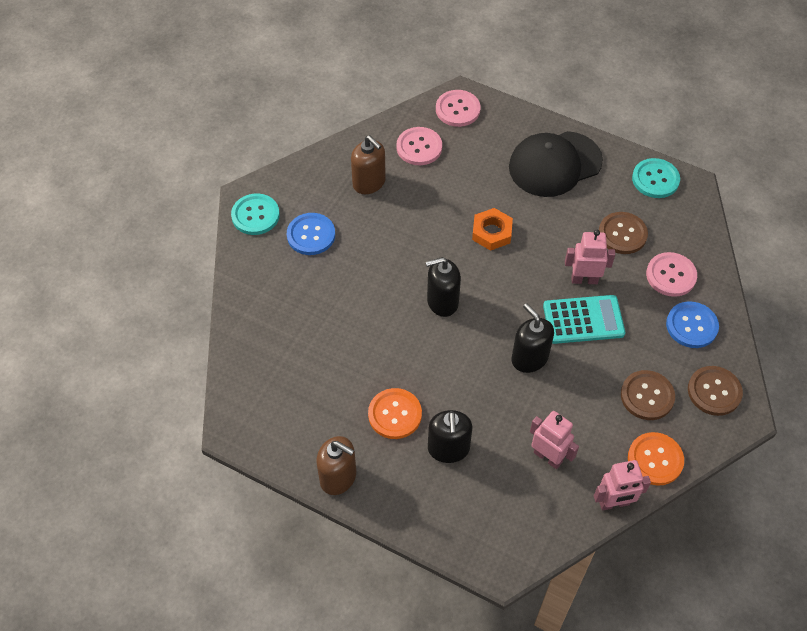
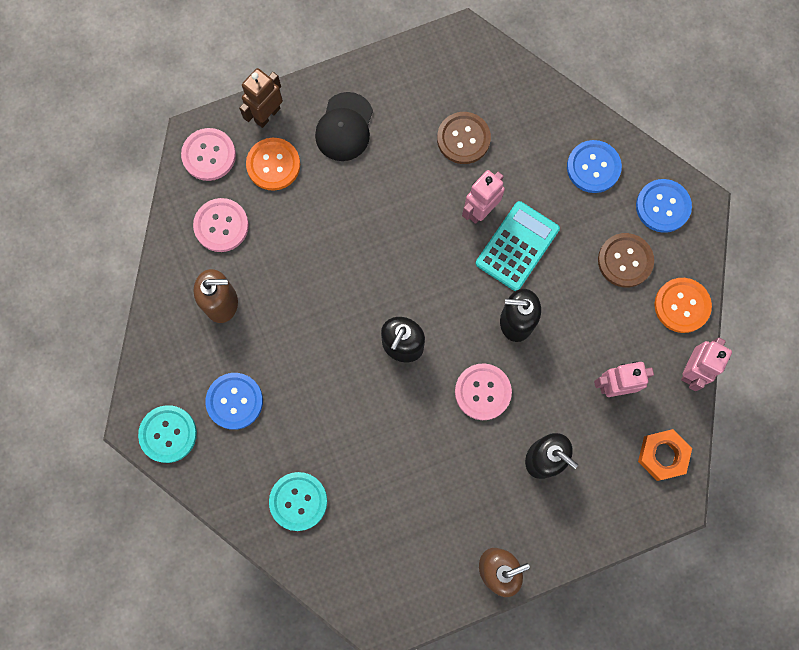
camera: 50 degrees left, 20 degrees up
orange button [368,388,422,439] -> orange button moved to [246,138,300,191]
orange nut [472,208,513,251] -> orange nut moved to [638,429,692,481]
black cap [509,131,603,197] -> black cap [315,92,373,161], size x0.66
turquoise button [632,158,680,198] -> turquoise button moved to [269,472,327,531]
pink button [646,252,697,297] -> pink button moved to [455,363,512,420]
brown button [688,366,743,416] -> blue button [636,179,692,233]
none -> brown robot [239,68,283,128]

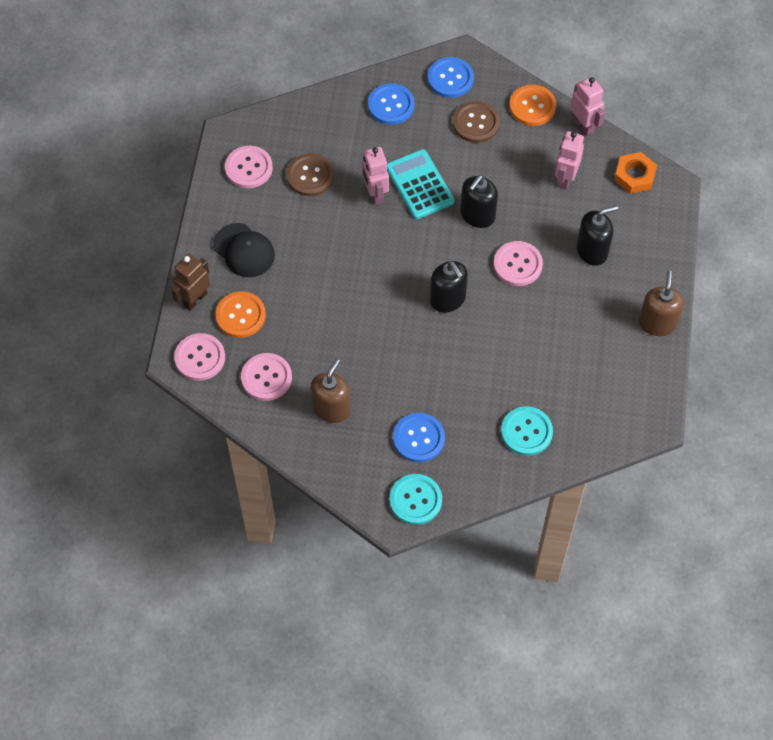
camera: 60 degrees left, 15 degrees down
brown robot [239,68,283,128] -> brown robot turned 60 degrees clockwise [171,254,210,311]
none -> pink button [225,146,273,188]

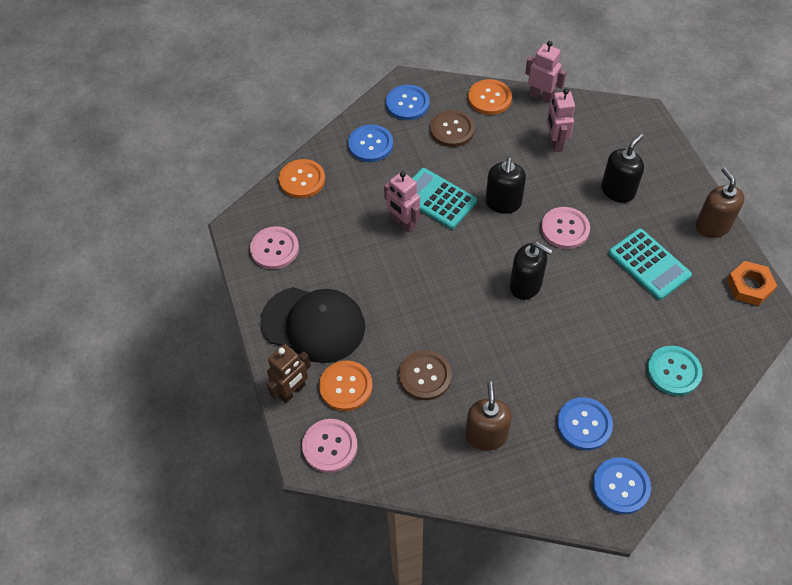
camera: 25 degrees left, 5 degrees down
brown robot [171,254,210,311] -> brown robot turned 150 degrees counterclockwise [267,344,311,403]
black cap [213,223,275,277] -> black cap [261,287,365,363], size x1.52
pink button [241,353,292,401] -> none
brown button [286,153,334,196] -> brown button moved to [399,350,452,400]
turquoise button [389,474,442,525] -> blue button [592,457,651,514]
orange nut [614,152,657,194] -> orange nut moved to [727,261,777,306]
none -> orange button [279,159,325,199]
none -> turquoise calculator [608,229,692,300]

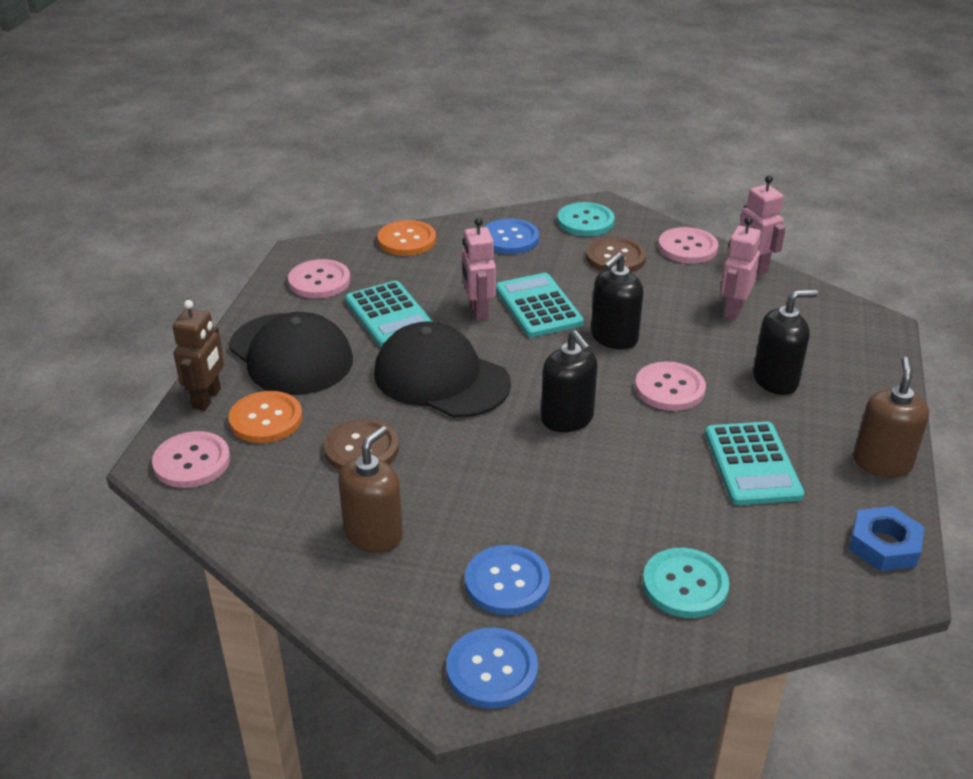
camera: 30 degrees right, 20 degrees down
brown robot [267,344,311,403] -> brown robot turned 60 degrees counterclockwise [172,300,224,411]
blue button [386,85,430,120] -> turquoise button [557,202,615,236]
orange button [468,79,512,115] -> pink button [658,227,718,263]
orange nut [727,261,777,306] -> blue nut [849,506,924,571]
none -> turquoise calculator [345,281,433,347]
none -> black cap [374,321,511,418]

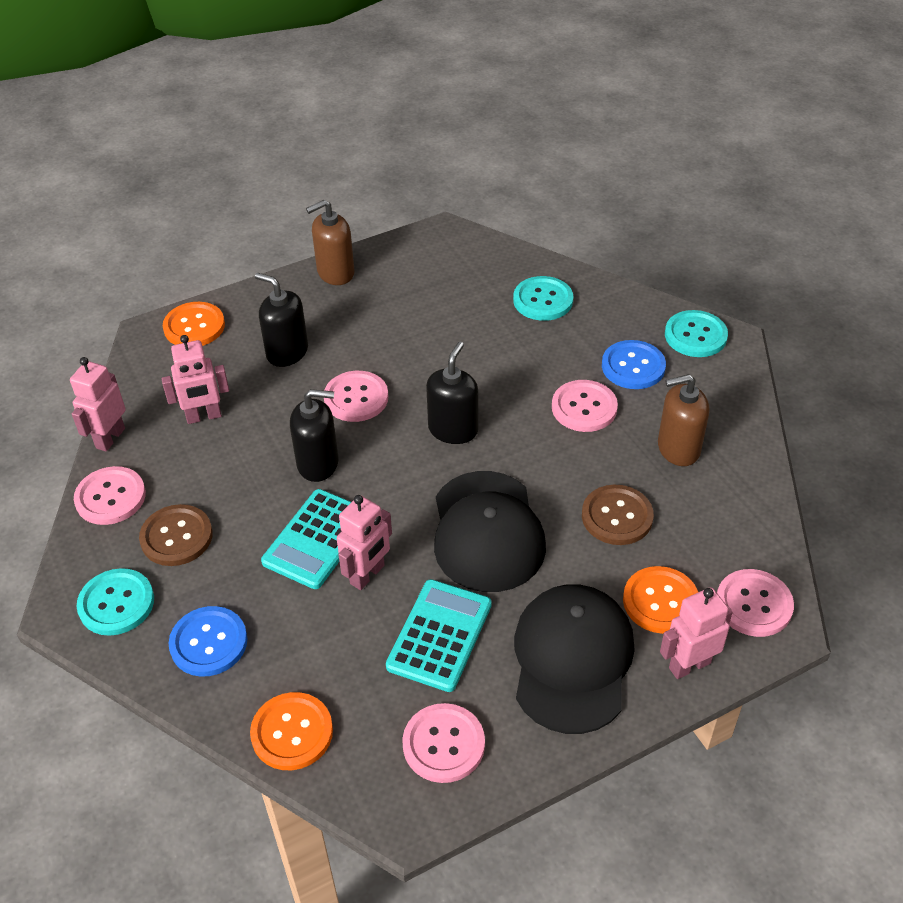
camera: 130 degrees left, 10 degrees up
brown robot [172,300,224,411] -> pink robot [660,587,733,679]
blue button [446,628,538,709] -> turquoise button [665,310,728,357]
turquoise calculator [705,422,804,505] -> none
blue nut [849,506,924,571] -> none
none -> orange button [163,302,225,346]
none -> pink button [552,380,618,432]

